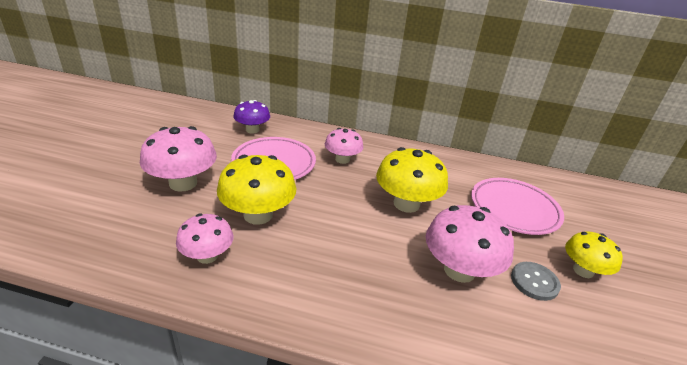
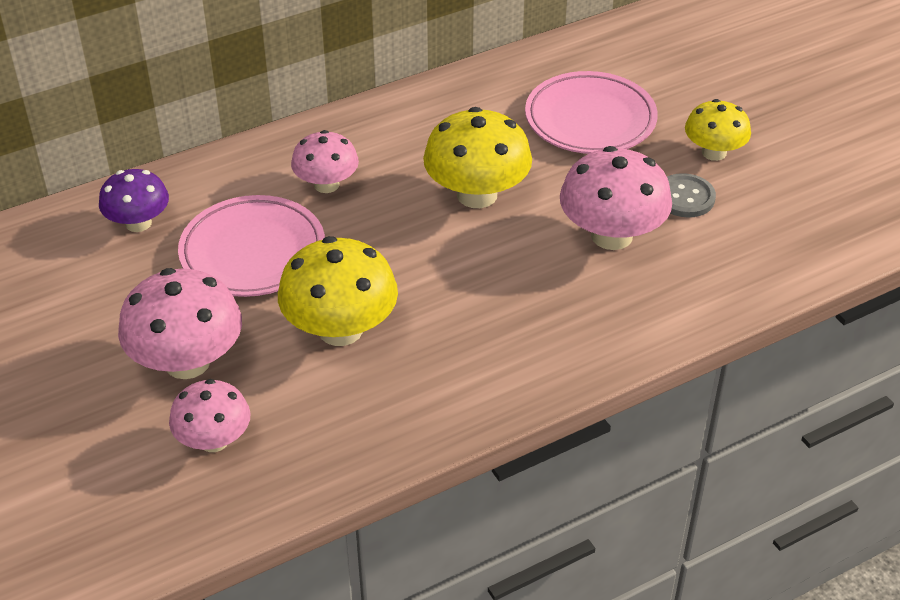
camera: 40 degrees left, 10 degrees up
pink mushroom [176,214,233,264] -> pink mushroom moved to [169,379,250,452]

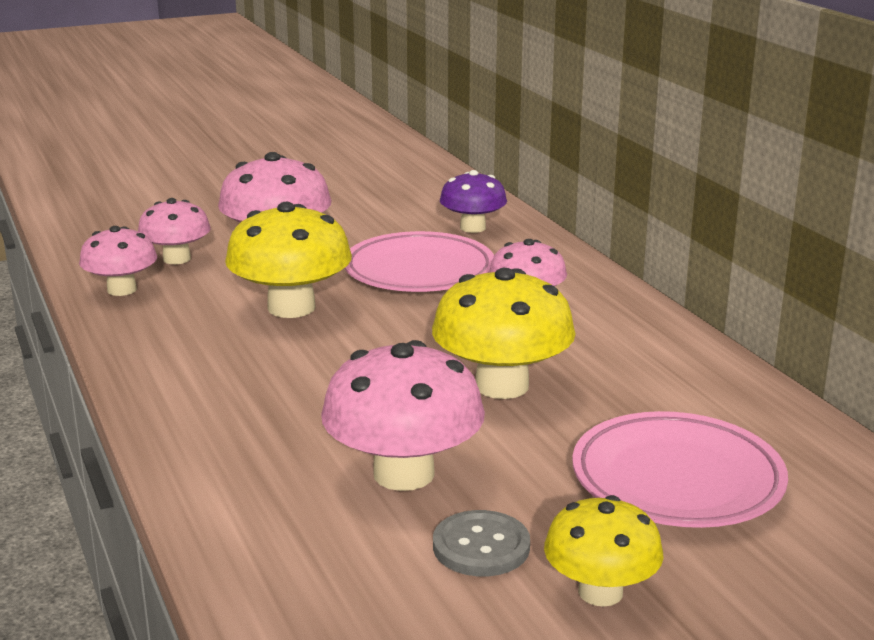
camera: 95 degrees right, 20 degrees down
none -> pink mushroom [79,226,157,296]

